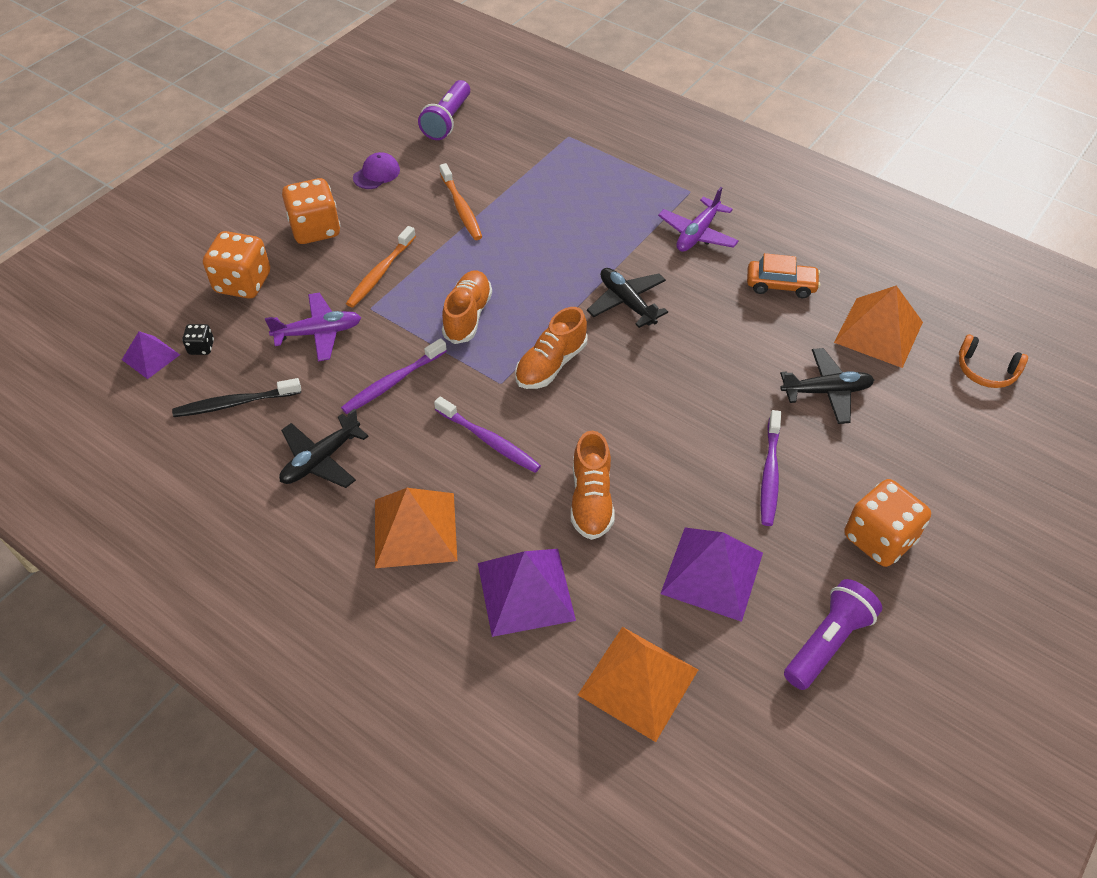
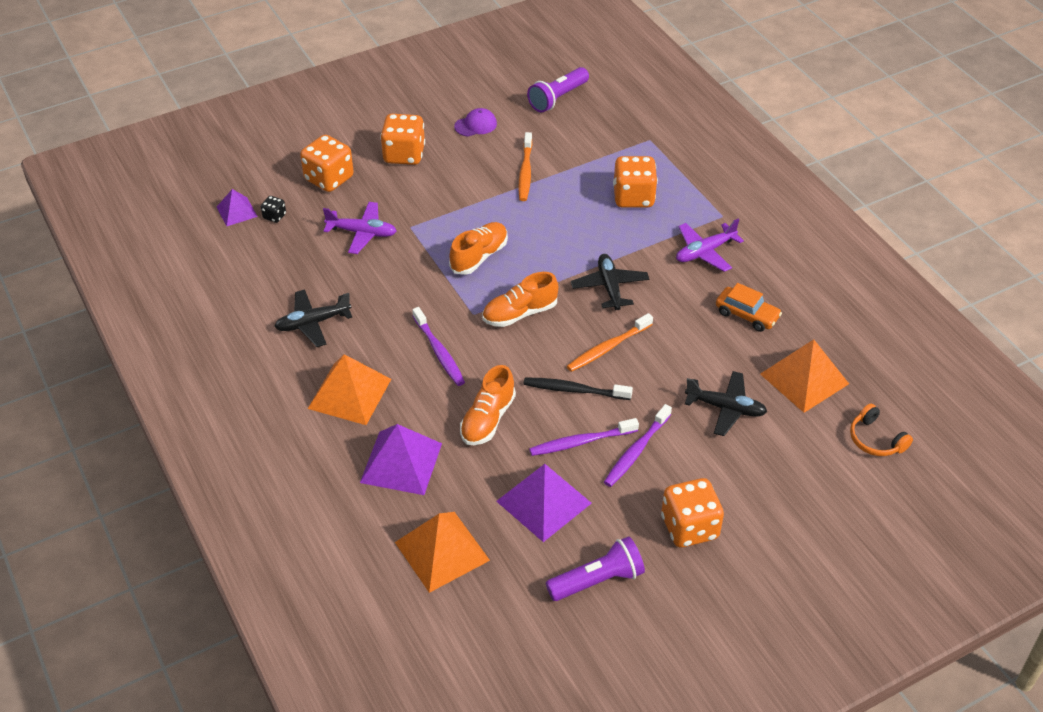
camera: 25 degrees right, 5 degrees down
black toothbrush [172,378,301,417] -> black toothbrush moved to [523,377,633,400]
purple toothbrush [341,338,447,414] -> purple toothbrush moved to [529,418,639,456]
orange toothbrush [346,226,416,308] -> orange toothbrush moved to [567,313,653,372]
none -> orange dice [613,156,658,208]

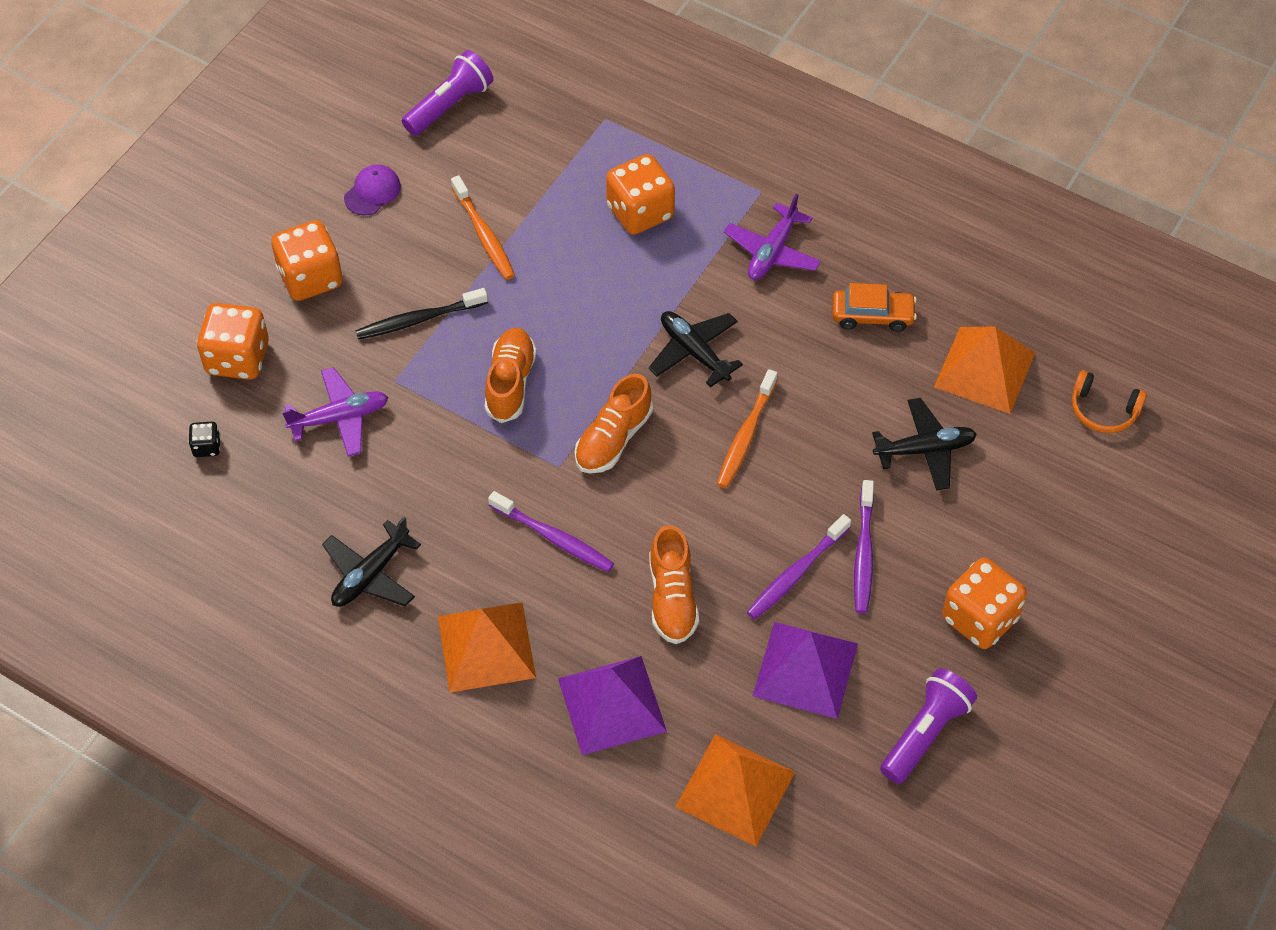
camera: 30 degrees left, 10 degrees up
purple pyramid [217,189,258,226] -> none
black toothbrush [523,377,633,400] -> black toothbrush moved to [355,288,488,340]
purple flashlight [527,67,589,113] -> purple flashlight turned 150 degrees counterclockwise [402,50,494,136]

